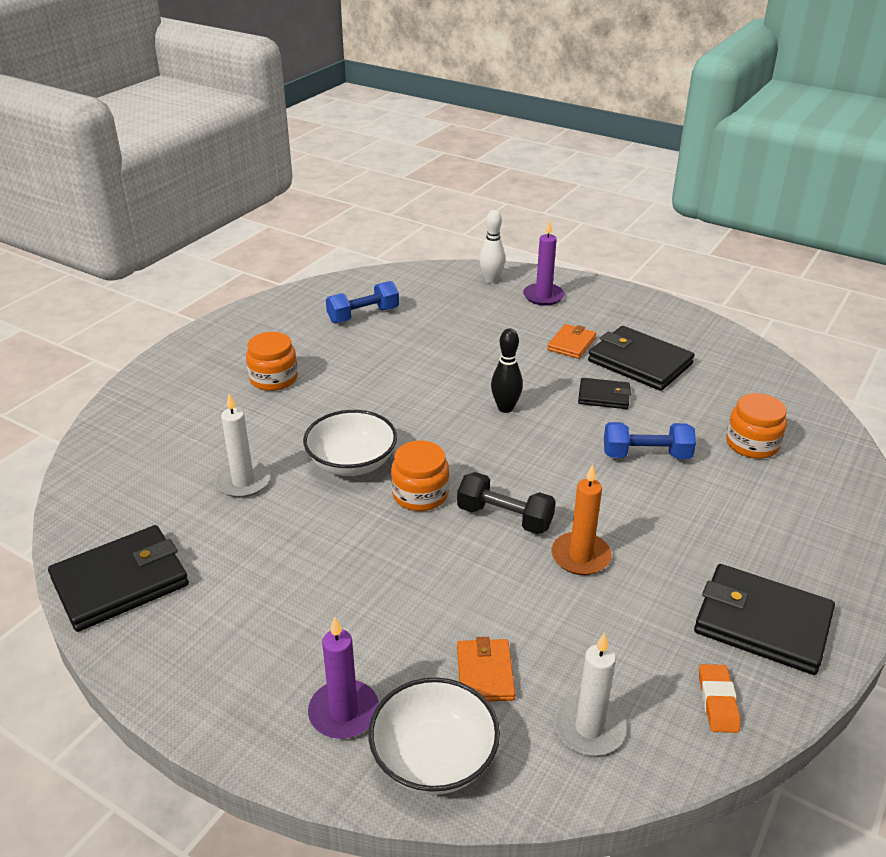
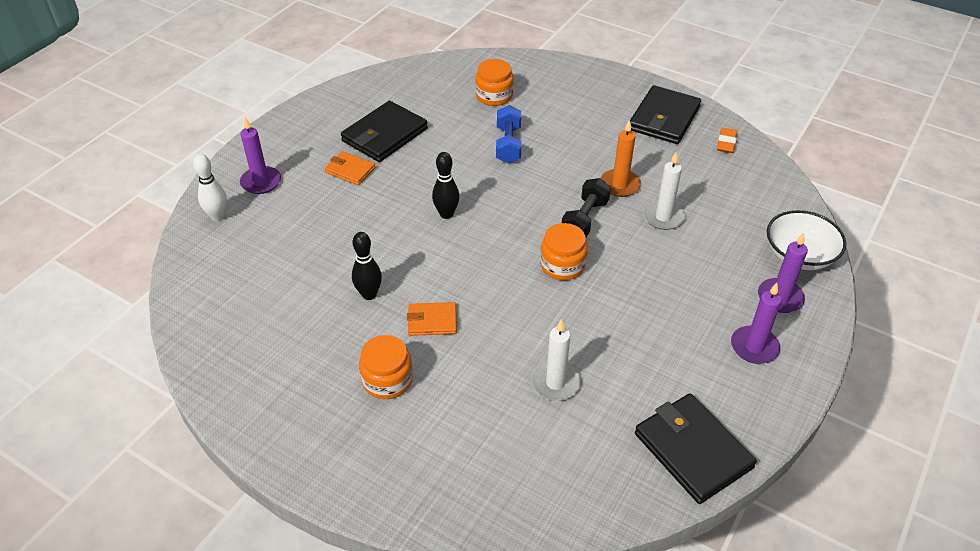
camera: 90 degrees left, 10 degrees up
white bowl [303,410,397,476] -> none
blue dumbbell [326,281,399,323] -> none
orange wallet [457,637,515,701] -> orange wallet moved to [407,302,457,336]
white candle [554,633,626,755] -> white candle moved to [643,152,685,230]
black wallet [578,378,631,409] -> none
orange eraser [699,664,740,733] -> orange eraser turned 75 degrees counterclockwise [717,128,737,153]
none -> black bowling pin [352,232,382,300]
none -> purple candle [731,283,782,364]

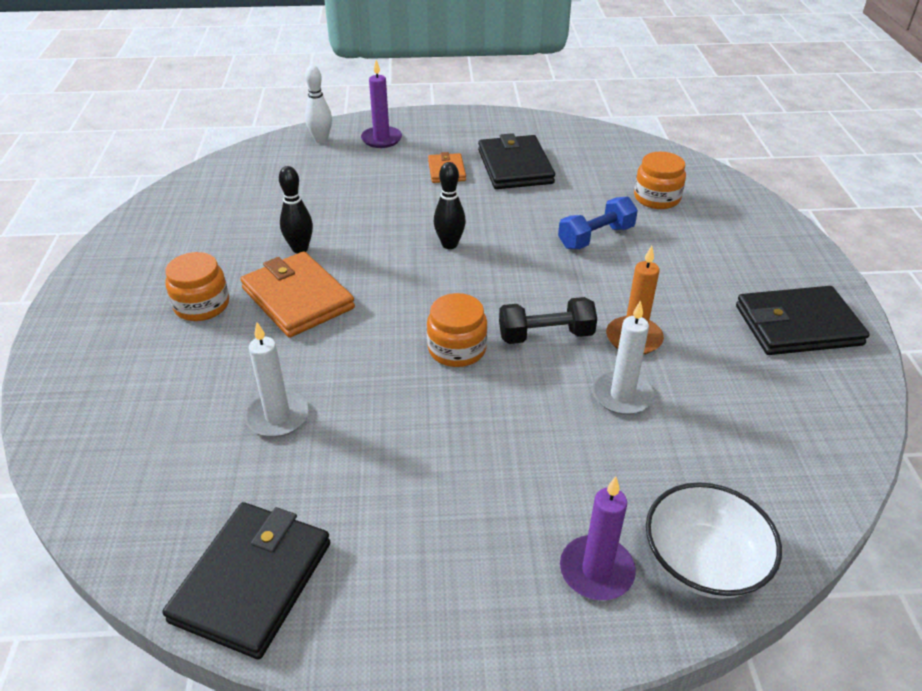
camera: 55 degrees right, 5 degrees down
black wallet [341,101,428,162] -> black wallet turned 75 degrees clockwise [478,133,555,189]
orange wallet [407,302,457,336] -> orange wallet [240,251,355,338], size x1.81
orange eraser [717,128,737,153] -> none
purple candle [731,283,782,364] -> none

